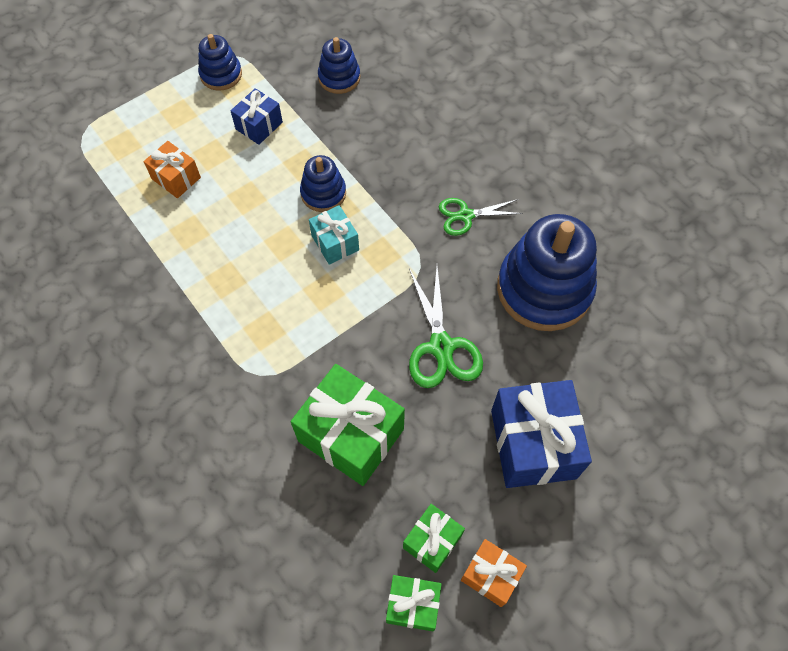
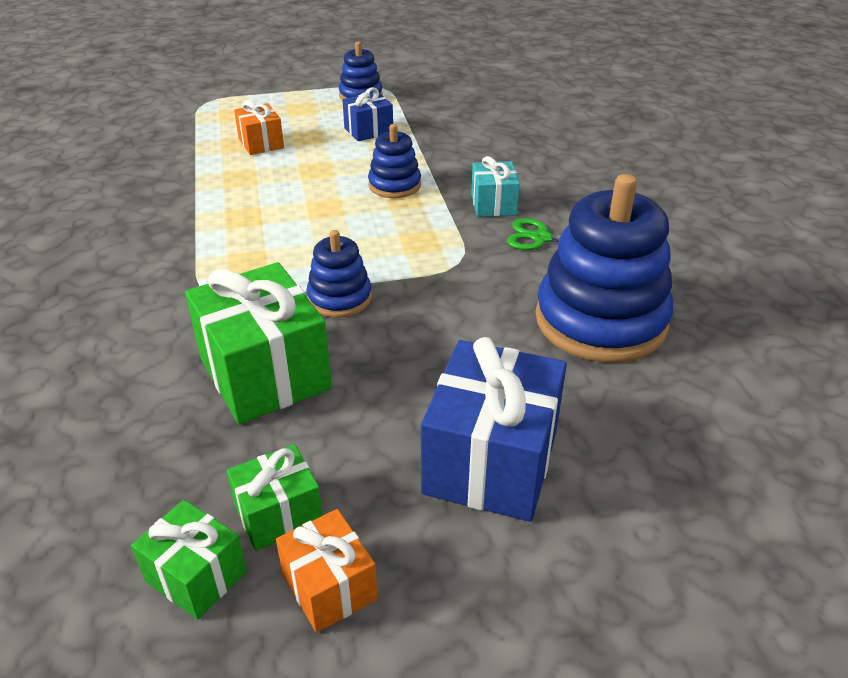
camera: 25 degrees right, 25 degrees down
turquoise gift [309,205,359,265] -> turquoise gift moved to [471,156,520,217]
blue stacking toy [318,37,360,94] -> blue stacking toy moved to [306,230,372,318]
green scissors [409,267,483,388] -> none

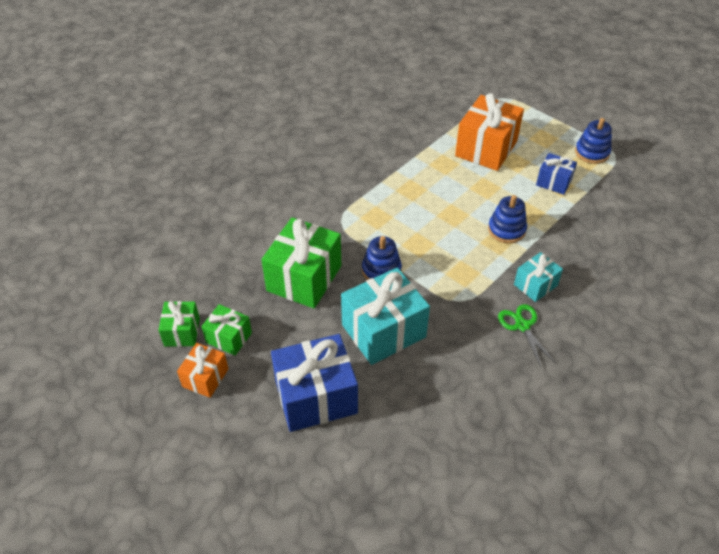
camera: 55 degrees right, 10 degrees up
orange gift [234,101,284,155] -> orange gift [455,93,524,171], size x1.86
blue stacking toy [535,174,673,363] -> none
none -> turquoise gift [341,268,430,365]

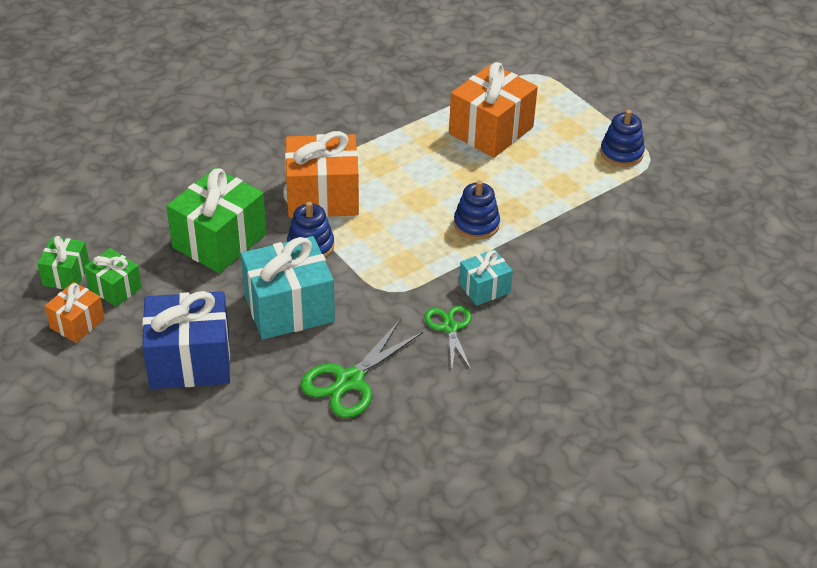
camera: 10 degrees right, 5 degrees down
blue gift [536,153,577,195] -> none
none -> orange gift [285,131,359,218]
none -> green scissors [300,320,423,418]

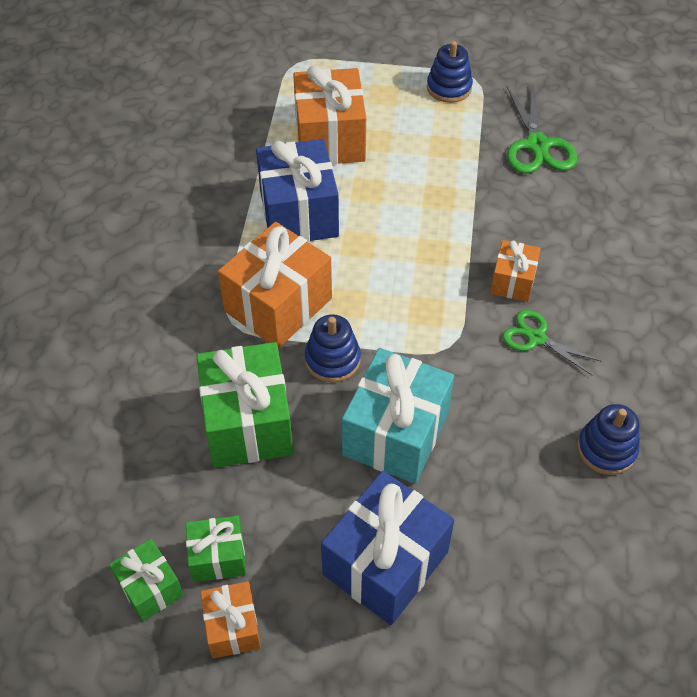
camera: 45 degrees left, 10 degrees up
green scissors [300,320,423,418] -> green scissors moved to [506,84,578,174]
blue stacking toy [454,180,500,240] -> blue stacking toy moved to [577,404,640,475]
turquoise gift [459,249,513,306] -> orange gift [490,240,541,302]
none -> blue gift [256,139,339,242]

